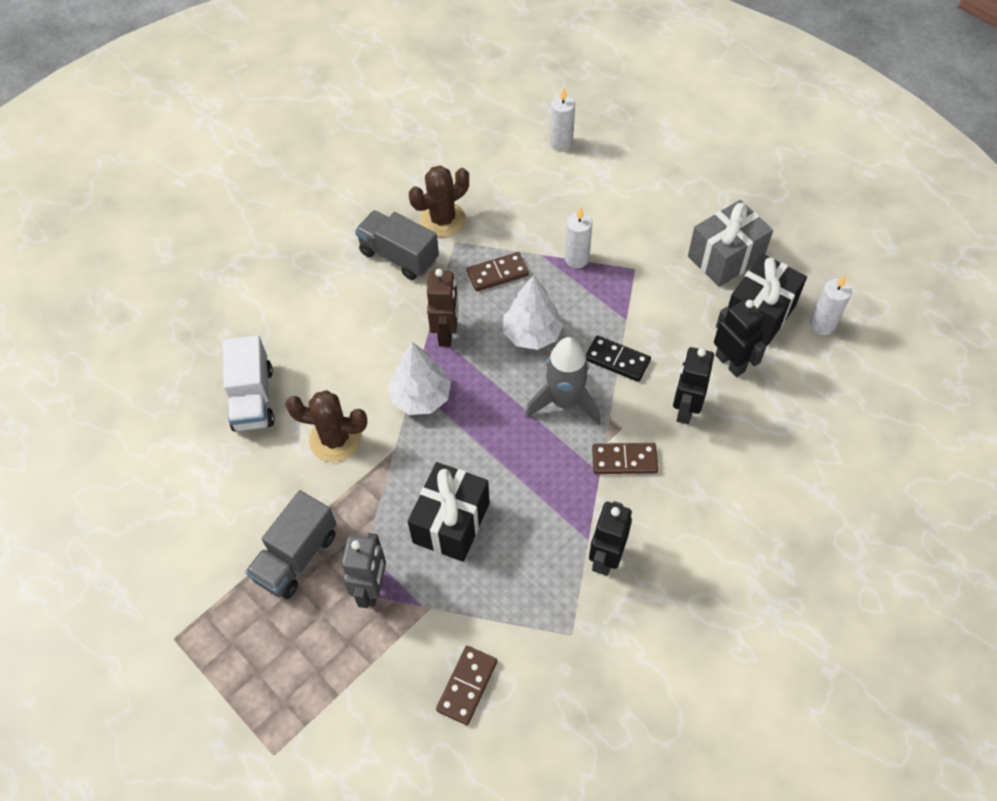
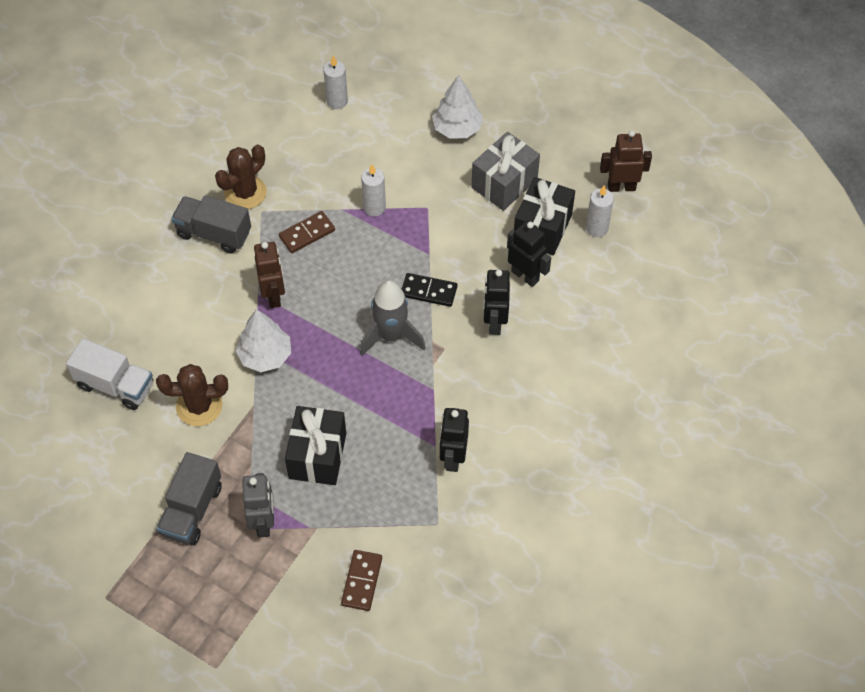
camera: 15 degrees left, 0 degrees up
white truck [223,335,274,432] -> white truck turned 45 degrees counterclockwise [66,339,153,410]
white tree [503,275,564,350] -> white tree moved to [432,75,483,139]
brown domino [592,443,658,474] -> none
none -> brown robot [600,130,652,192]

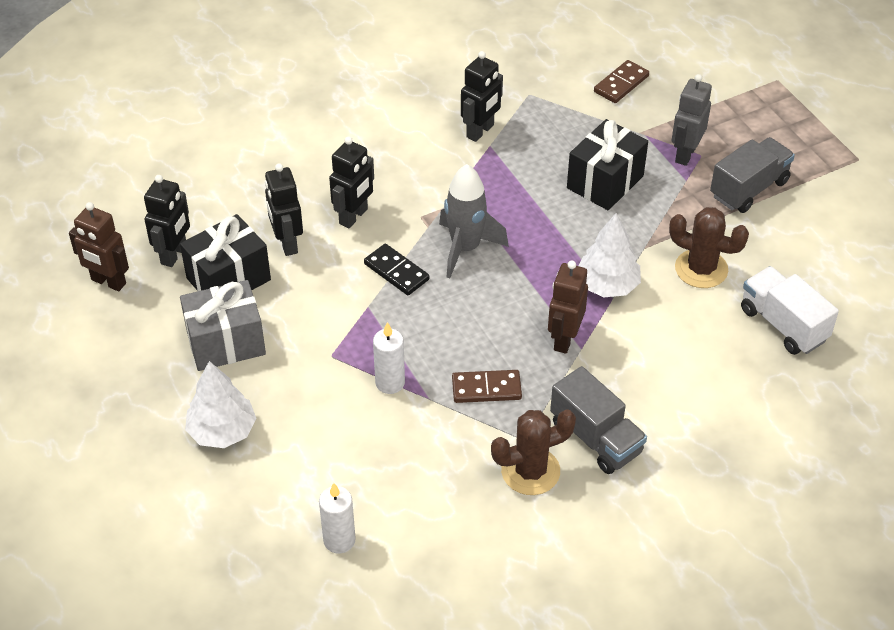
camera: 150 degrees left, 10 degrees down
white candle [586,185,614,237] -> black robot [144,175,190,267]

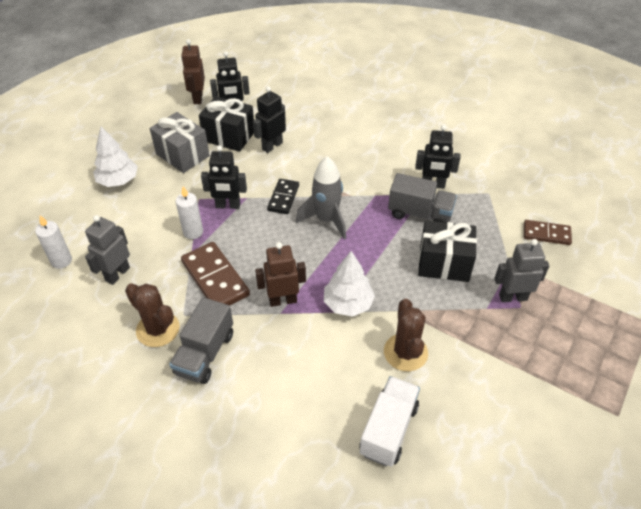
camera: 60 degrees right, 0 degrees up
black robot [329,136,374,228] -> black robot moved to [201,145,247,209]
brown domino [452,370,522,403] -> brown domino [181,242,250,305], size x1.60
grey truck [710,137,795,213] -> grey truck moved to [388,173,457,223]
none -> grey robot [85,215,130,285]

